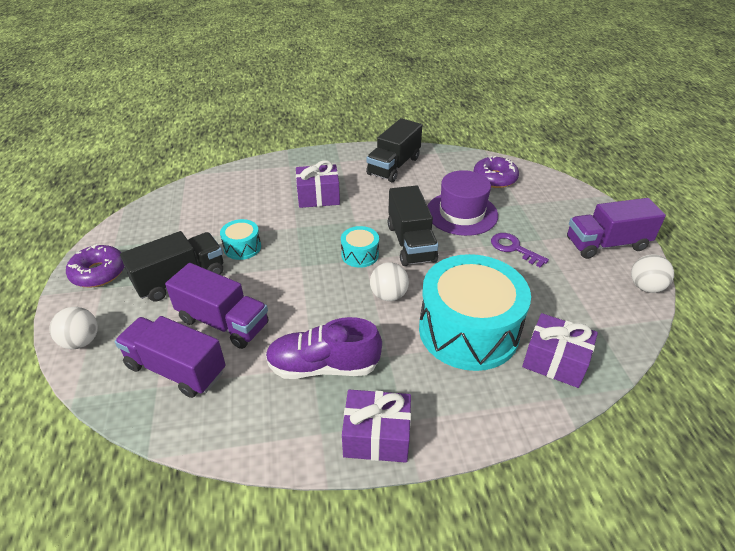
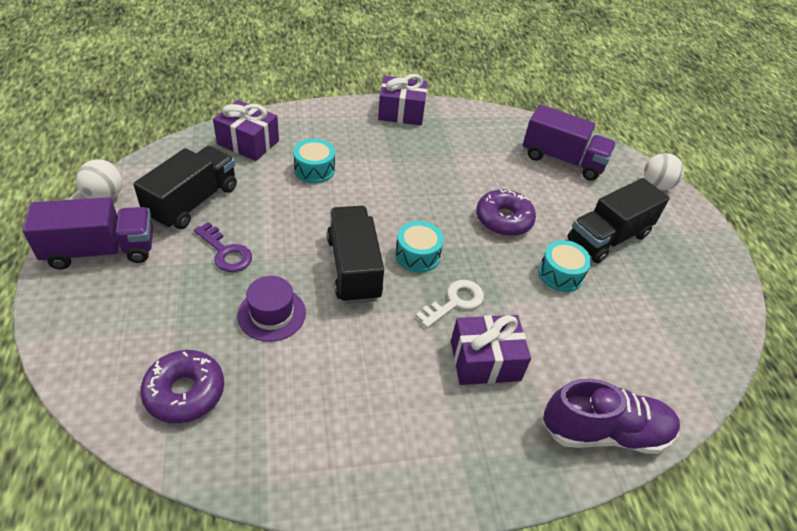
camera: 175 degrees right, 5 degrees up
purple donut [66,244,125,288] -> purple donut moved to [476,189,536,236]
purple truck [165,263,269,349] -> none
purple shoe [266,317,382,379] -> purple shoe moved to [543,379,680,454]
black truck [366,118,422,182] -> black truck moved to [133,146,237,229]
white ball [370,262,409,301] -> none
turquoise drum [419,254,531,371] -> turquoise drum [293,139,335,183], size x0.44
purple hat [428,170,498,236] -> purple hat [237,276,306,342], size x0.64
none -> white key [416,280,484,328]

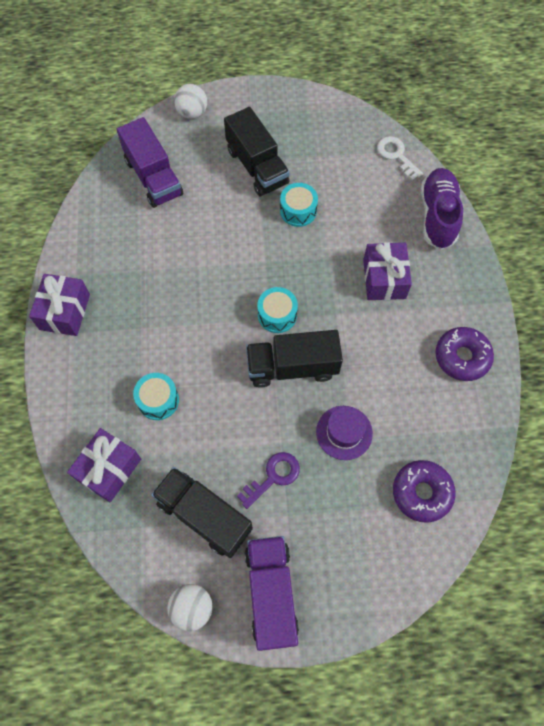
camera: 80 degrees left, 20 degrees up
white key [416,280,484,328] -> white key moved to [377,136,423,181]
purple donut [476,189,536,236] -> purple donut moved to [436,327,494,381]
purple truck [523,105,616,181] -> purple truck turned 120 degrees clockwise [117,117,183,208]

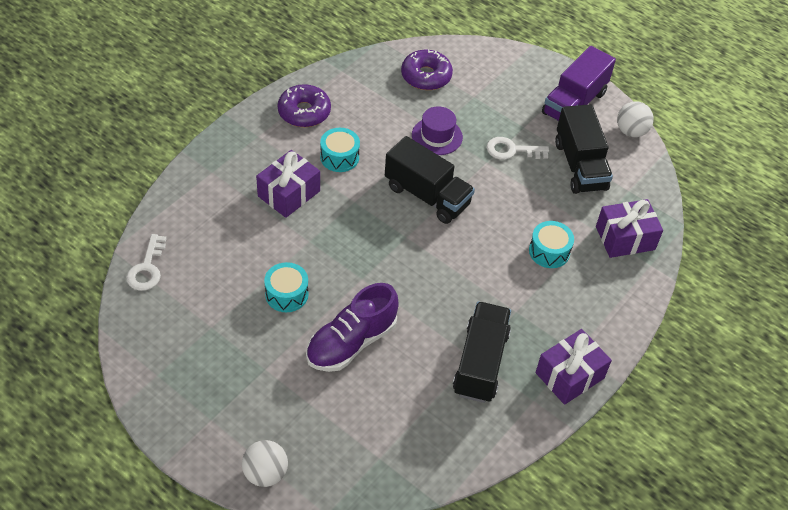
camera: 140 degrees left, 15 degrees down
purple truck [117,117,183,208] -> none
black truck [224,107,290,197] -> black truck moved to [453,302,511,403]
purple key [237,452,300,509] -> white key [486,137,549,160]
turquoise drum [257,287,298,333] -> turquoise drum moved to [320,128,360,172]
purple shoe [421,168,463,249] -> purple shoe moved to [306,283,399,372]

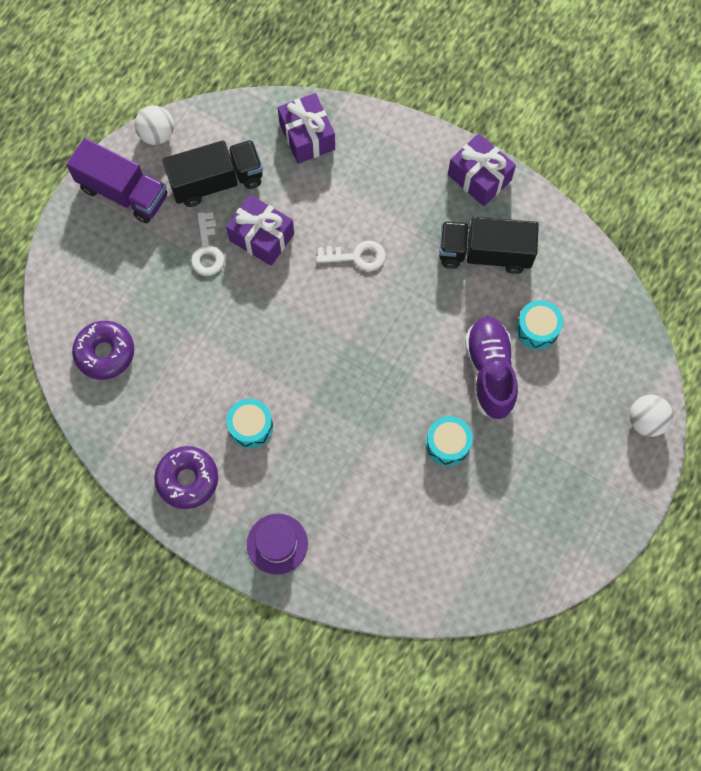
camera: 95 degrees left, 20 degrees up
white key [126,234,167,291] -> white key moved to [317,241,386,271]
purple gift [256,150,320,218] -> purple gift moved to [226,195,294,266]
purple shoe [306,283,399,372] -> purple shoe turned 135 degrees counterclockwise [465,316,518,420]
black truck [385,136,475,224] -> none
purple hat [412,106,463,155] -> purple hat moved to [247,514,308,575]
turquoise drum [529,221,574,268] -> turquoise drum moved to [516,300,563,350]

